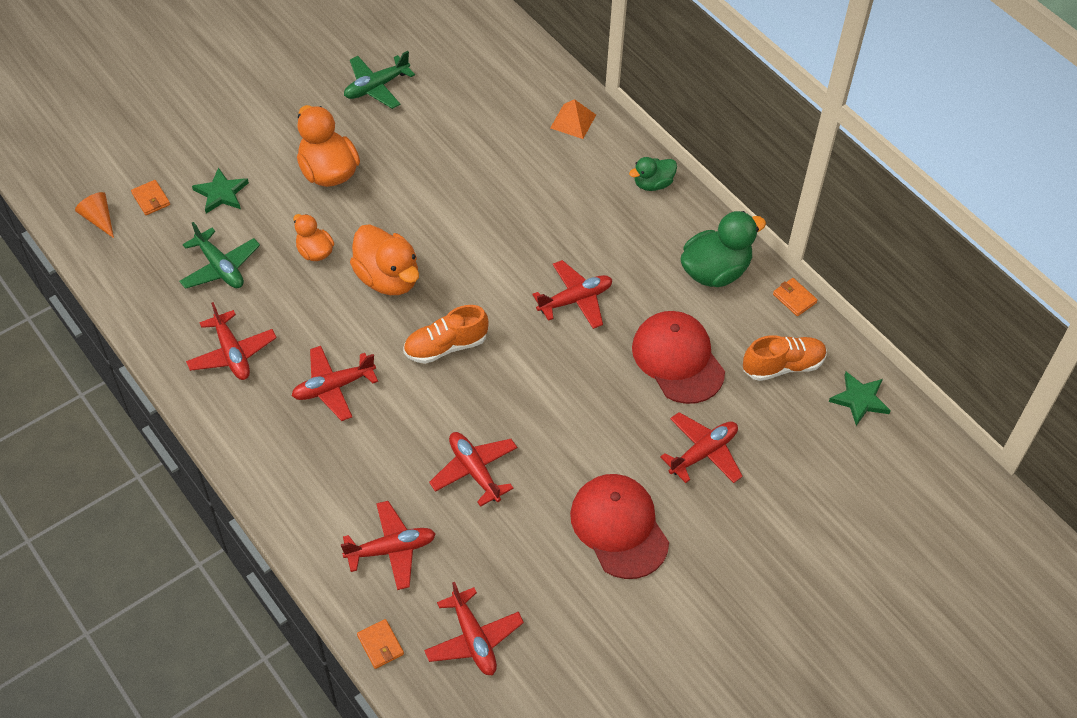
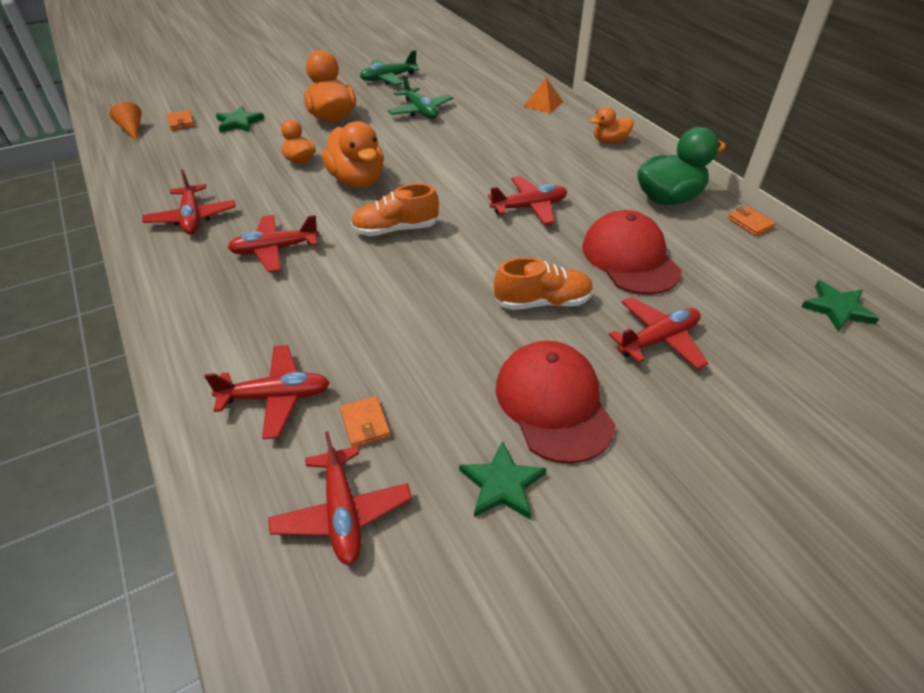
camera: 10 degrees right, 10 degrees down
green plane [179,222,260,289] -> green plane moved to [387,75,453,119]
orange wallet [357,619,404,669] -> orange wallet moved to [340,396,391,447]
red plane [429,432,517,507] -> none
green duck [629,157,677,191] -> orange duck [590,107,634,144]
orange shoe [743,335,827,381] -> orange shoe moved to [494,257,594,310]
none -> green star [459,441,547,520]

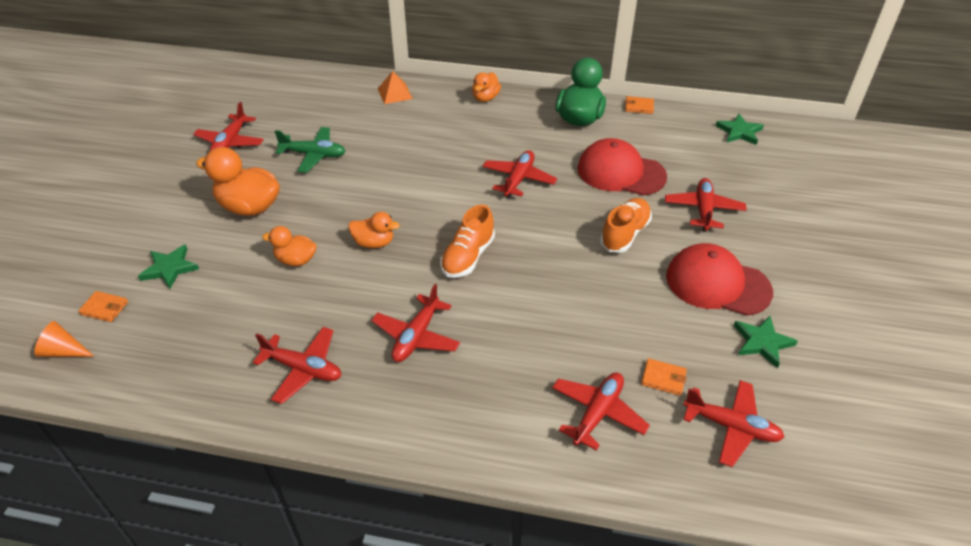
camera: 50 degrees left, 0 degrees up
orange duck [322,121,384,187] -> orange duck [348,212,400,248], size x0.58
green plane [360,50,420,85] -> red plane [193,102,264,151]

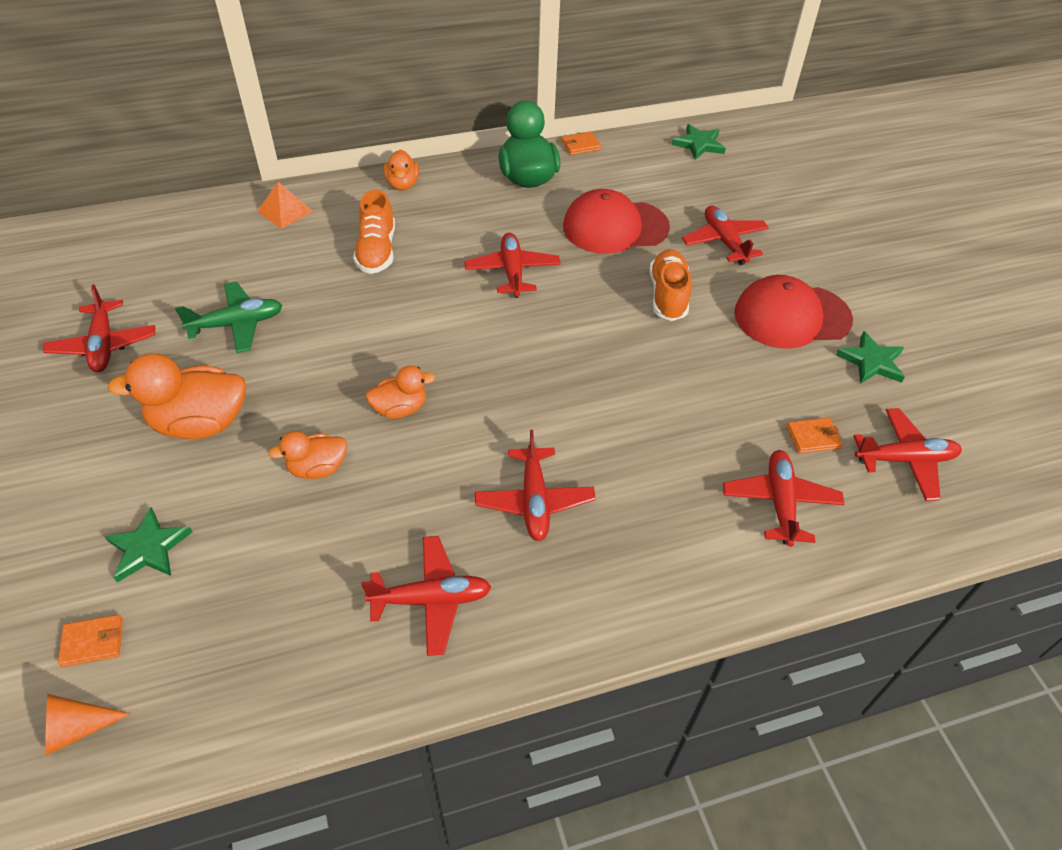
camera: 30 degrees left, 5 degrees up
orange shoe [440,205,495,278] -> orange shoe moved to [353,190,395,274]

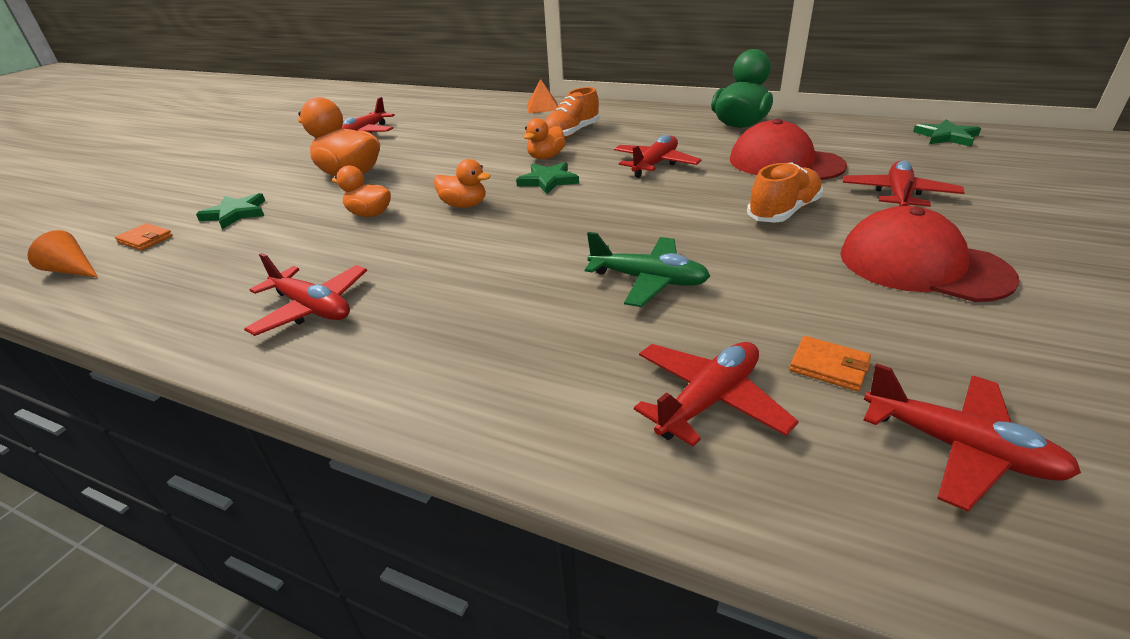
camera: 45 degrees right, 15 degrees down
green plane [175,282,282,353] -> green plane moved to [585,232,710,307]
orange duck [384,149,419,191] -> orange duck moved to [523,118,566,160]
red plane [475,430,596,541] -> none
orange wallet [561,132,601,155] -> none
green star [836,331,905,384] -> green star moved to [516,162,579,194]

